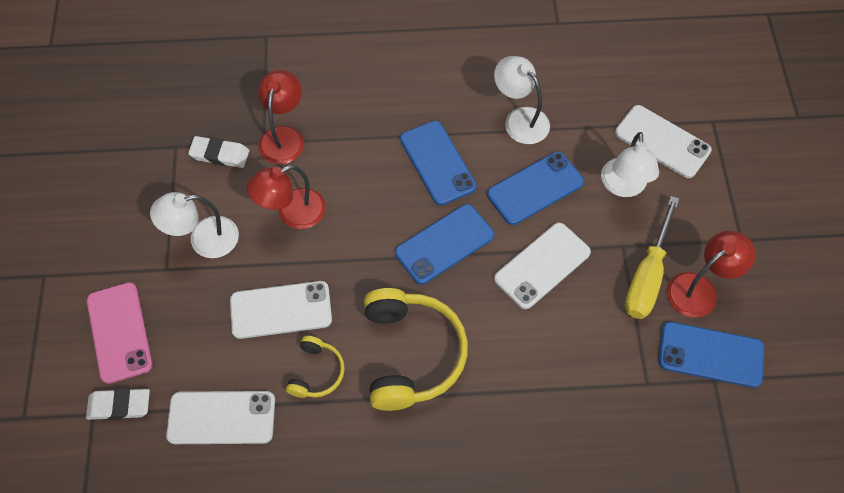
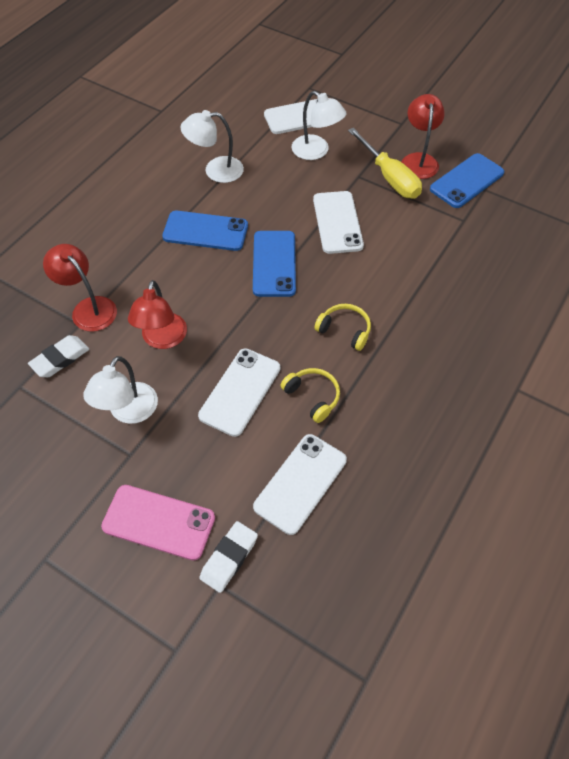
camera: 55 degrees left, 5 degrees down
yellow headphones [364,288,468,411] -> yellow headphones [314,304,371,351], size x0.51
blue phone [487,152,584,225] -> none

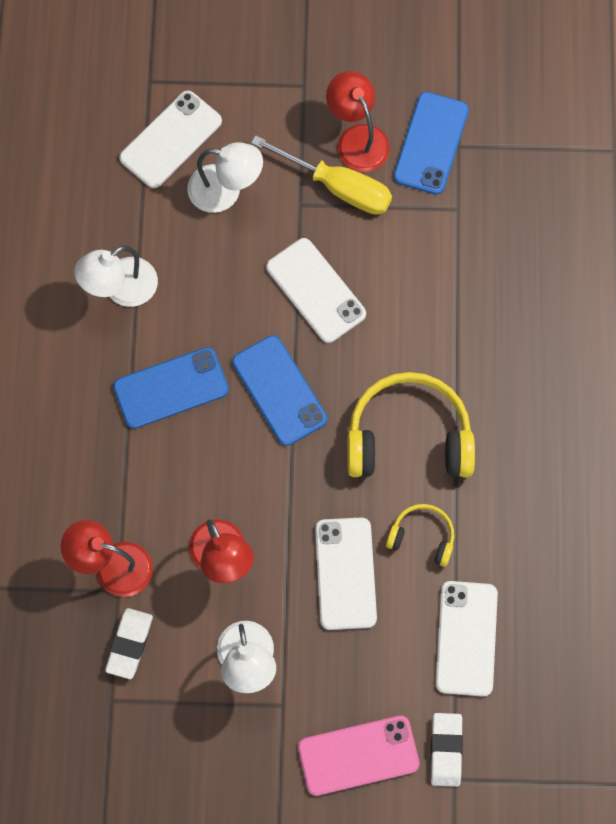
camera: 30 degrees left, 15 degrees up
yellow headphones [314,304,371,351] -> yellow headphones [347,372,475,477], size x1.96

